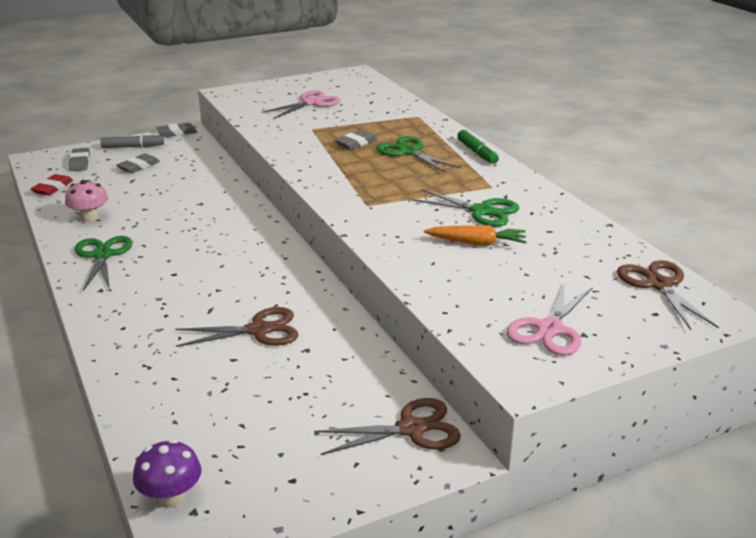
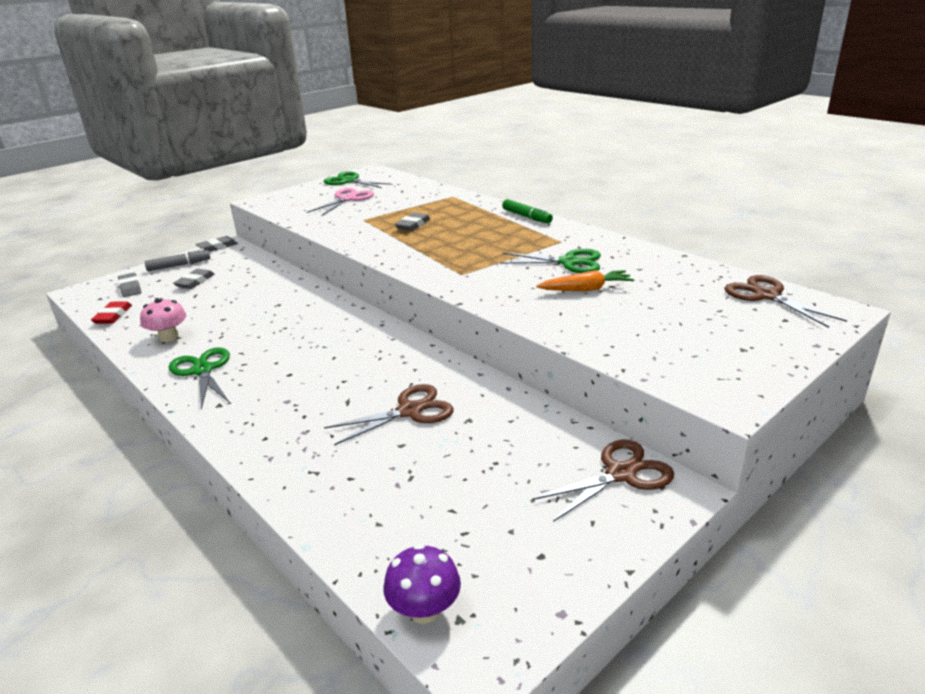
camera: 15 degrees left, 0 degrees up
green scissors [376,136,461,172] -> green scissors moved to [324,171,393,188]
pink scissors [506,282,593,355] -> none

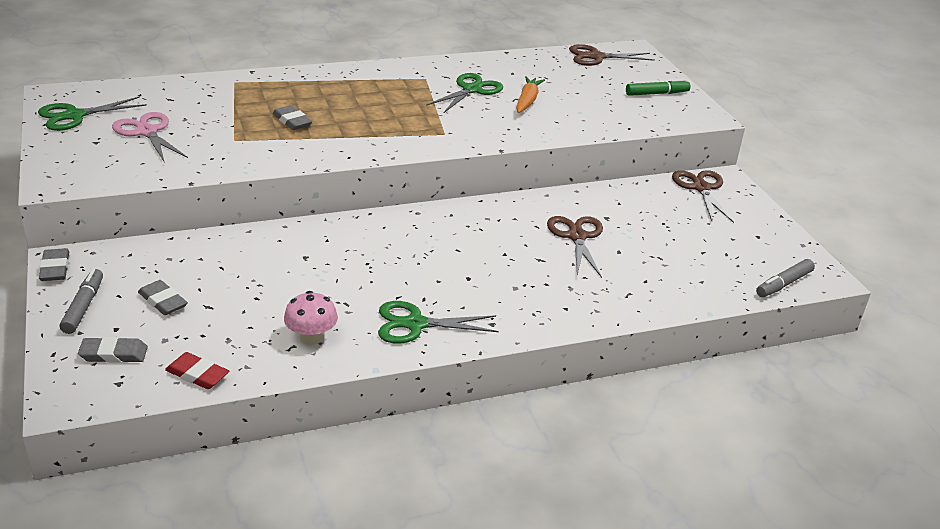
camera: 70 degrees left, 5 degrees up
purple mushroom [384,544,461,624] -> grey marker [756,259,815,297]
green marker [502,199,553,223] -> green marker moved to [626,79,690,96]

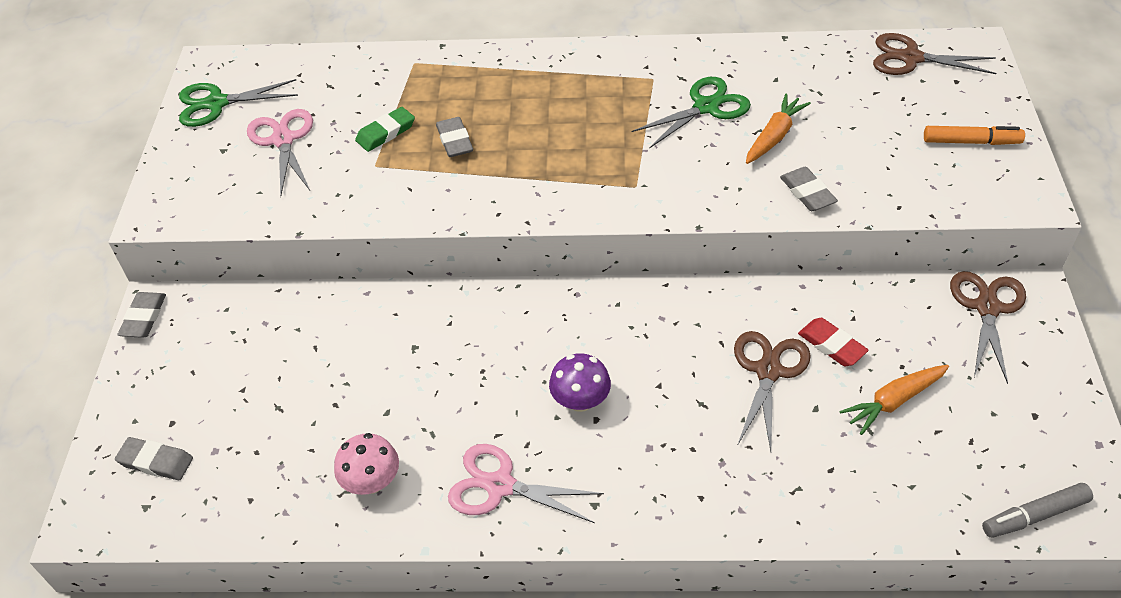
camera: 25 degrees right, 15 degrees up
grey marker [59,269,103,334] -> none
grey eraser [138,280,188,315] -> grey eraser moved to [780,167,838,211]
red eraser [165,352,229,389] -> red eraser moved to [798,318,869,366]
green scissors [378,301,499,344] -> pink scissors [448,444,604,523]
green marker [626,79,690,96] -> orange marker [924,126,1025,145]
none -> green eraser [355,107,415,152]
none -> purple mushroom [549,353,611,412]
none -> orange carrot [839,365,949,435]

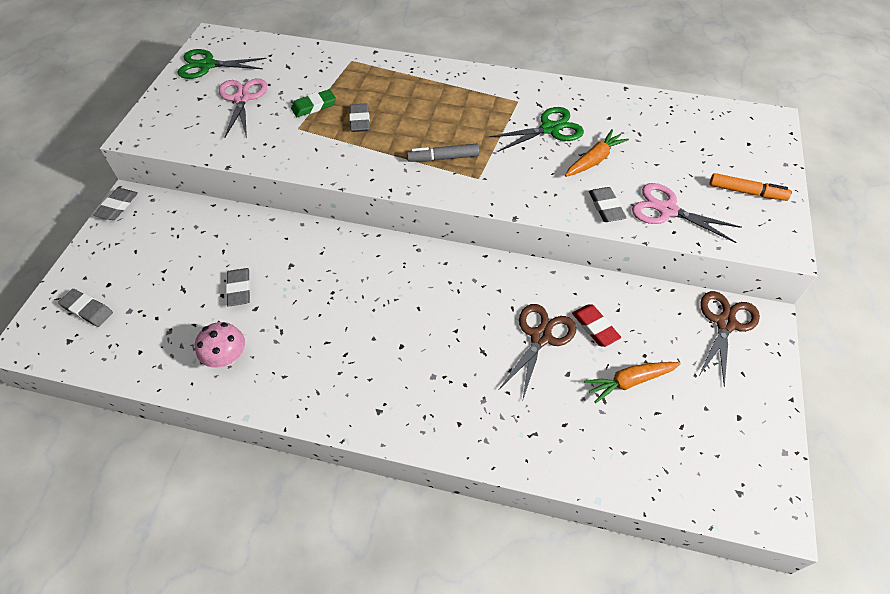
camera: 10 degrees right, 5 degrees up
pink scissors [448,444,604,523] -> pink scissors moved to [632,183,742,243]
purple mushroom [549,353,611,412] -> none
brown scissors [873,33,997,75] -> none
grey marker [982,483,1093,538] -> grey marker moved to [407,144,479,162]
none -> grey eraser [226,268,250,306]

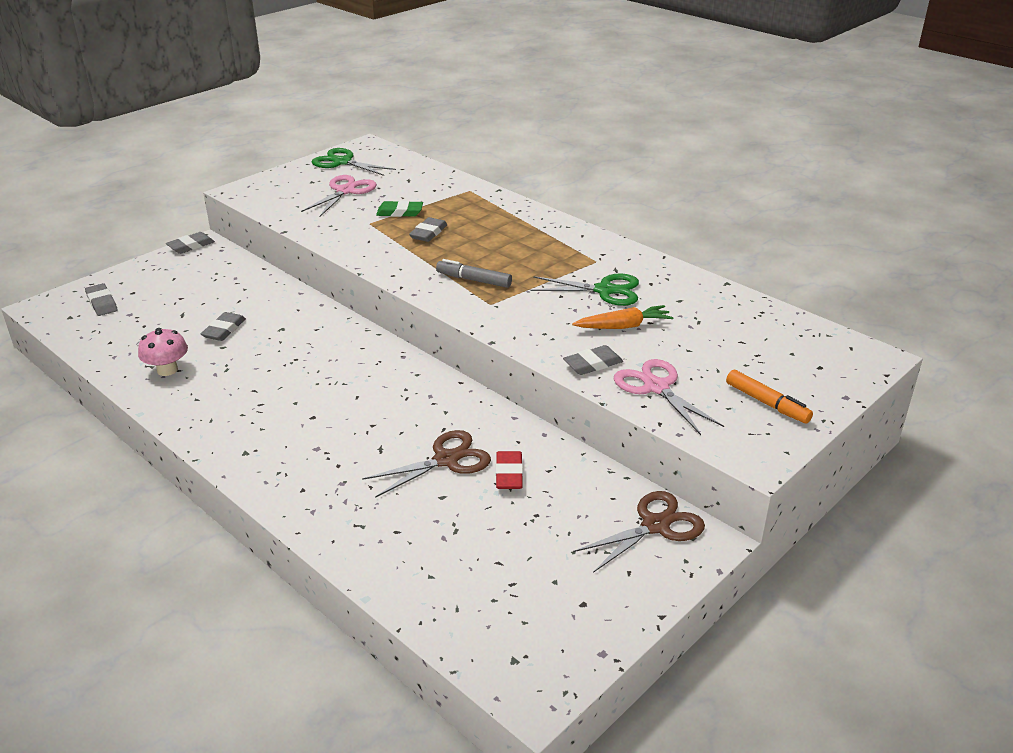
camera: 30 degrees right, 20 degrees down
orange carrot [584,362,681,403] -> none
grey eraser [589,187,627,222] -> grey eraser turned 45 degrees clockwise [563,345,623,375]

